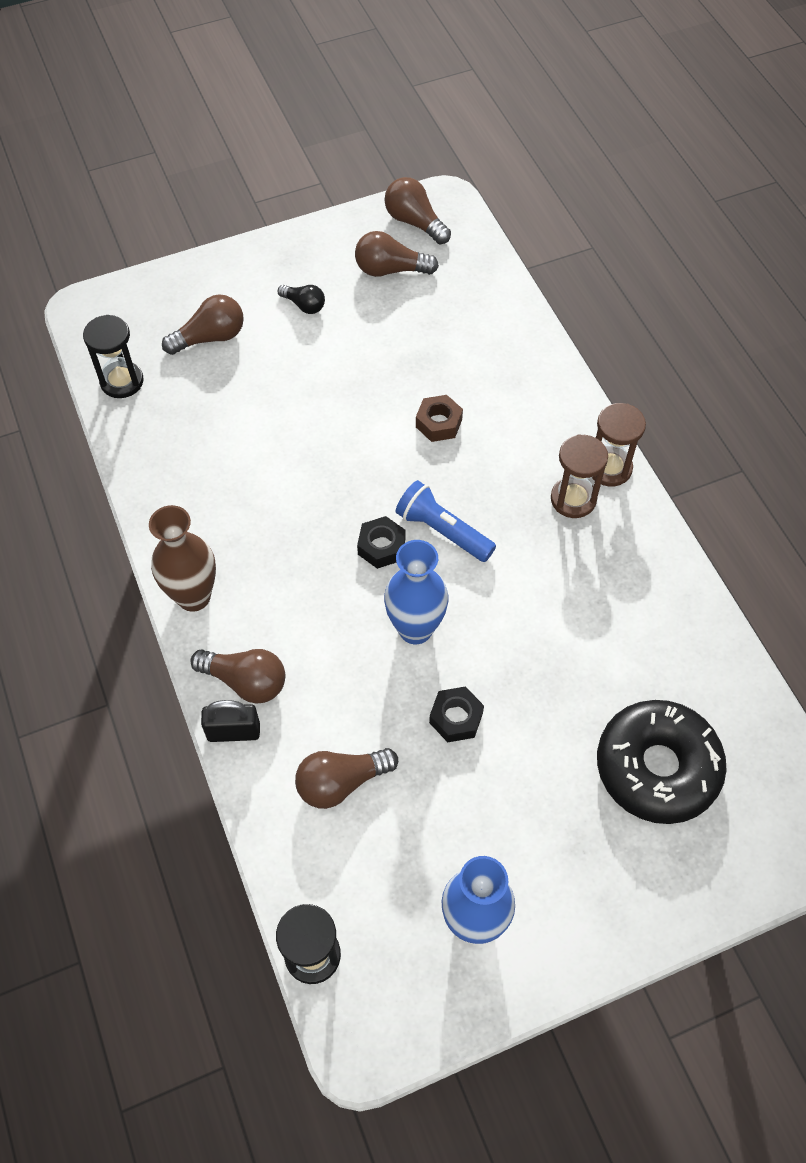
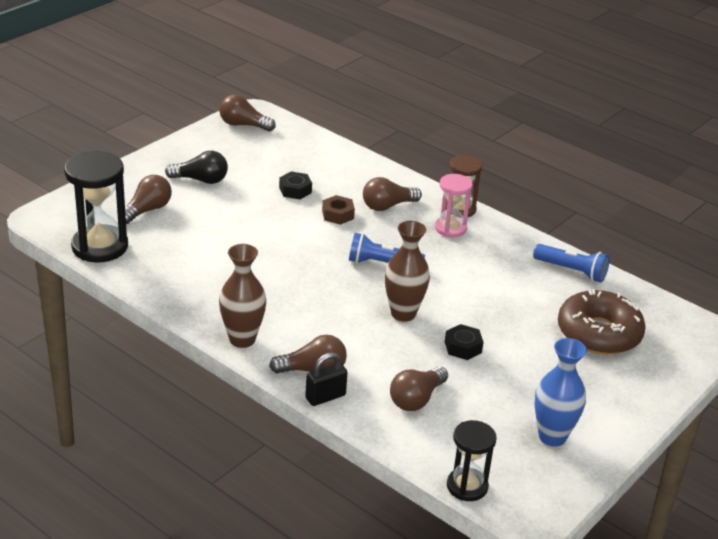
camera: 30 degrees left, 25 degrees down
black hourglass [83,315,144,398] -> black hourglass [64,151,128,262], size x1.65
black light bulb [278,285,325,314] -> black light bulb [165,151,228,184], size x1.56
brown light bulb [355,231,439,277] -> brown light bulb moved to [363,177,422,211]
black nut [357,516,406,569] -> black nut moved to [279,171,312,199]
blue vase [384,540,449,644] -> brown vase [385,221,430,322]
brown hourglass [551,434,608,518] -> pink hourglass [435,174,473,238]
black donut [597,700,727,824] -> brown donut [558,289,646,355]
none -> blue flashlight [533,244,610,283]

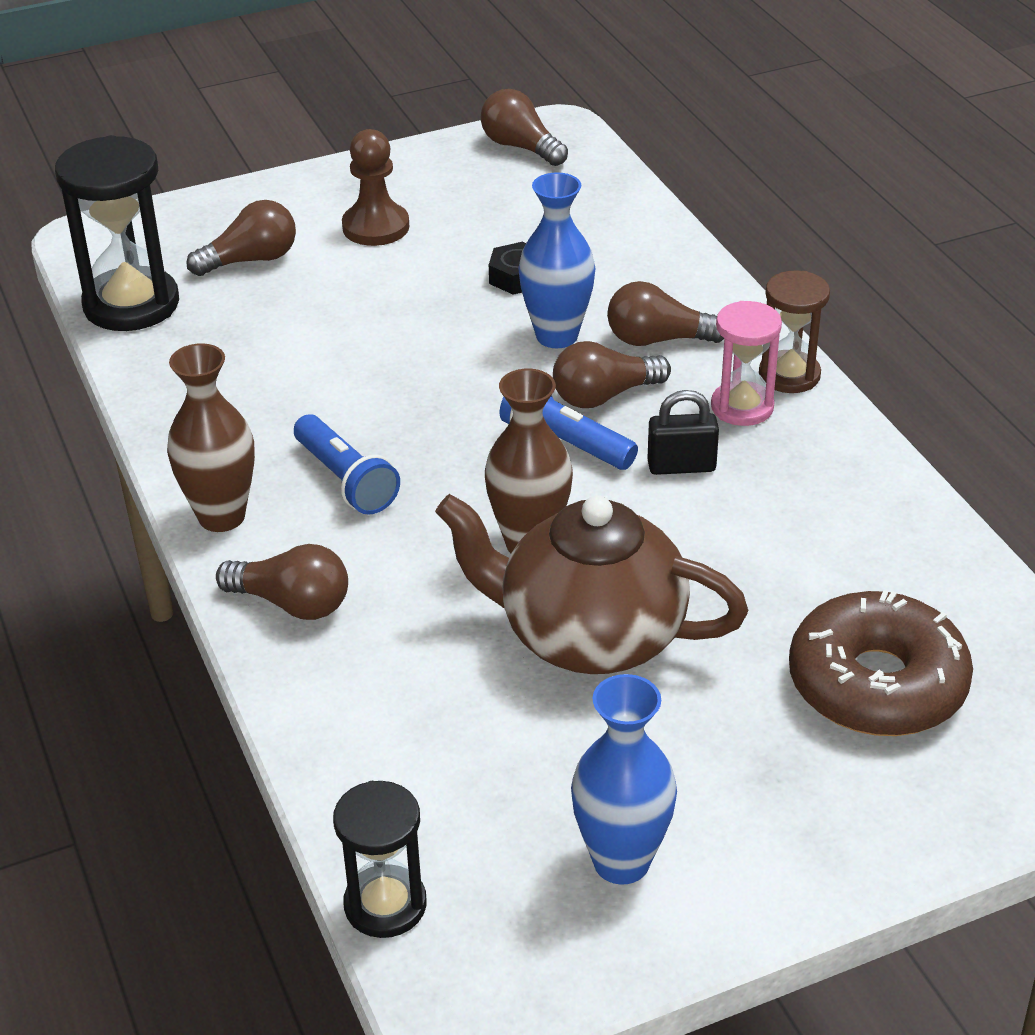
camera: 30 degrees right, 5 degrees up
black light bulb [165,151,228,184] -> brown pawn [342,129,409,246]
black padlock [305,353,348,406] -> black padlock moved to [648,390,719,475]
brown nut [322,195,355,225] -> blue vase [518,172,596,348]
brown light bulb [390,366,448,411] -> brown light bulb moved to [553,341,671,408]
black nut [445,324,483,360] -> brown teapot [435,494,748,674]
blue flashlight [533,244,610,283] -> blue flashlight moved to [294,414,400,515]

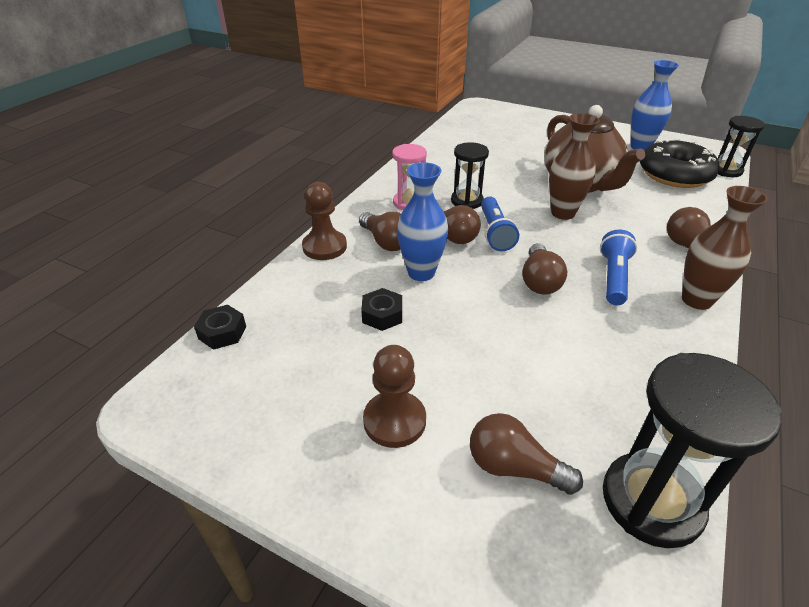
camera: 130 degrees left, 0 degrees up
brown light bulb [481,89,568,166] -> brown light bulb moved to [522,243,567,295]
black padlock [648,390,719,475] -> black hourglass [451,142,489,209]
brown hourglass [759,271,830,393] -> none
brown donut [789,590,973,736] -> none
none -> black nut [194,305,246,350]
none -> brown pawn [302,182,347,260]
none -> black donut [640,138,720,188]

